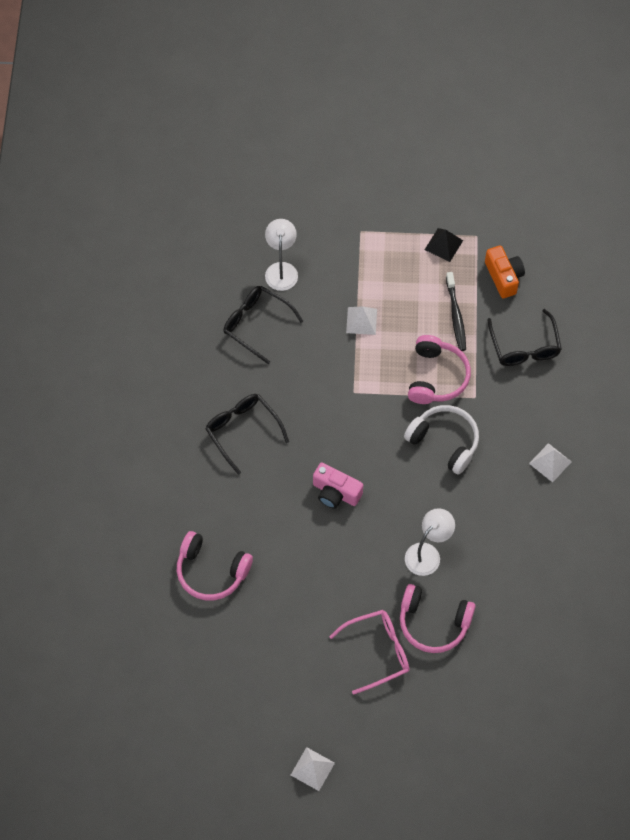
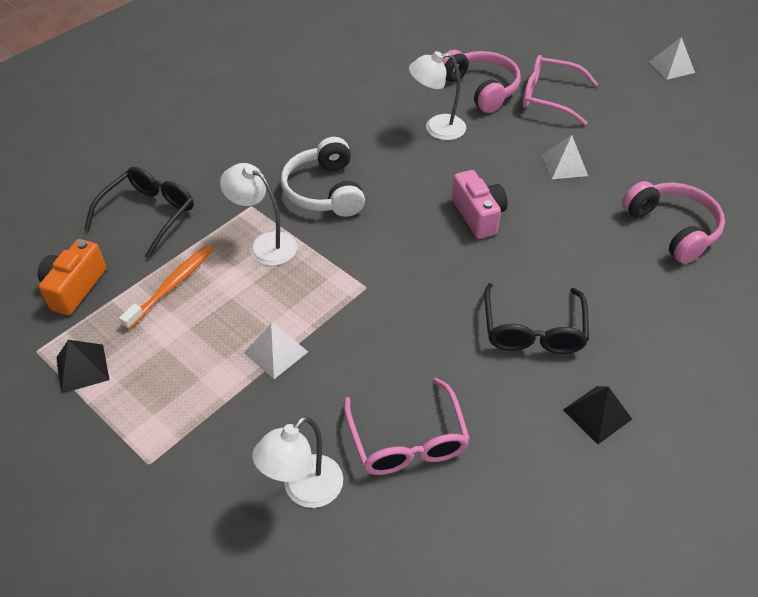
camera: 140 degrees left, 15 degrees down
black glasses [224,286,303,364] -> pink glasses [344,378,470,475]
pink headphones [408,335,471,404] -> white lamp [220,163,297,266]
black toothbrush [446,272,466,351] -> orange toothbrush [119,245,214,330]
white pyramid [529,443,572,483] -> white pyramid moved to [542,135,588,179]
none -> black pyramid [563,386,632,444]

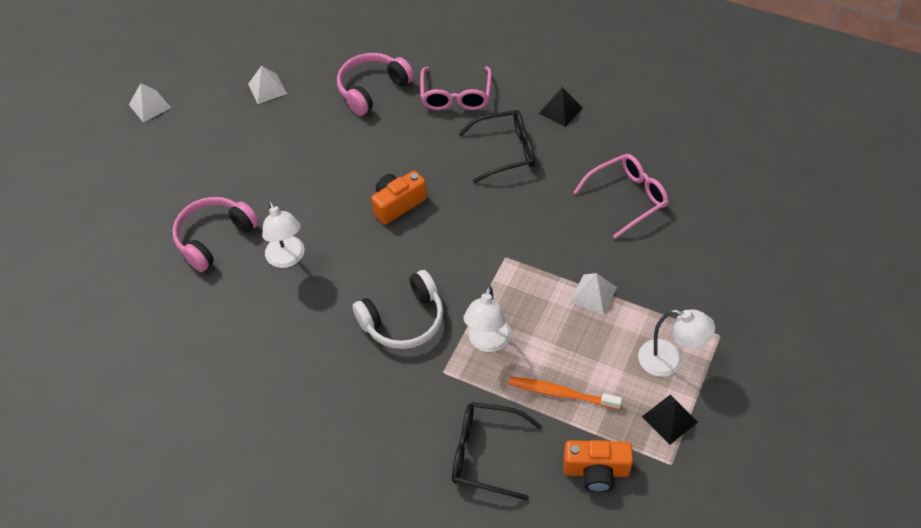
camera: 105 degrees left, 5 degrees up
white lamp [252,416,343,508] -> white lamp moved to [638,309,715,377]
pink camera [452,170,508,239] -> orange camera [371,171,427,225]
pink glasses [523,55,598,125] -> pink glasses moved to [420,66,492,110]
white pyramid [542,135,588,179] -> white pyramid moved to [248,66,287,104]

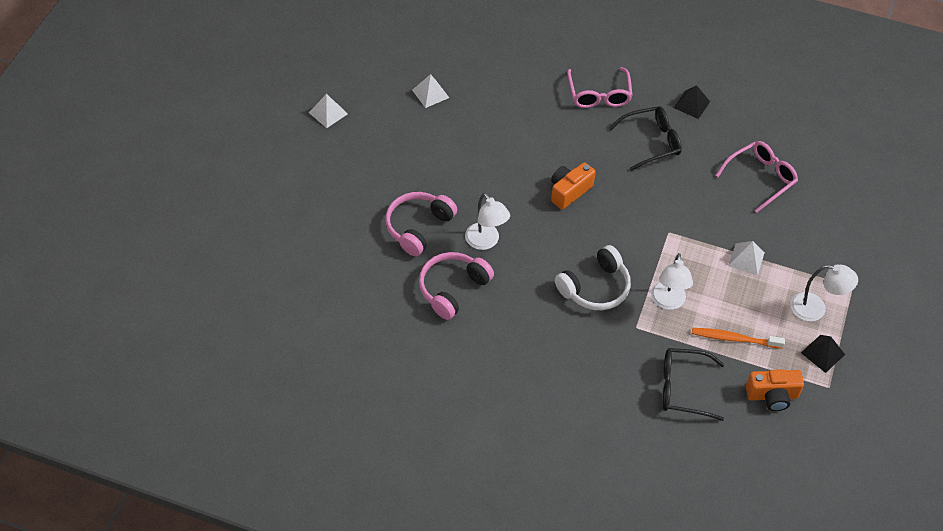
camera: 10 degrees left, 0 degrees up
pink headphones [337,53,414,116] -> pink headphones moved to [419,252,494,320]

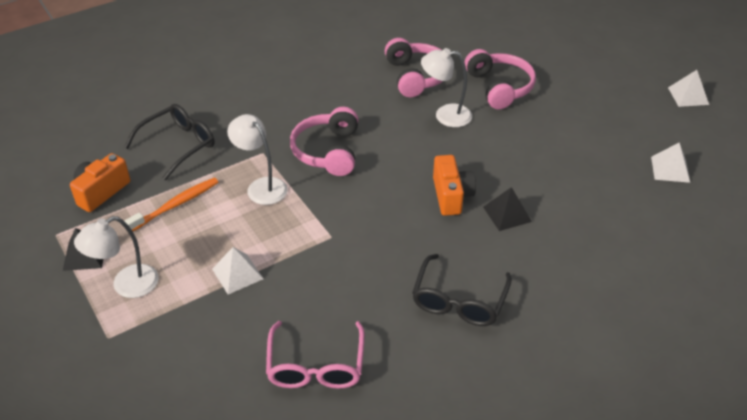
camera: 130 degrees right, 10 degrees down
white headphones [555,245,631,310] -> pink headphones [290,107,358,176]
pink glasses [567,67,633,108] -> none
black pyramid [674,85,710,119] -> black pyramid moved to [483,187,532,231]

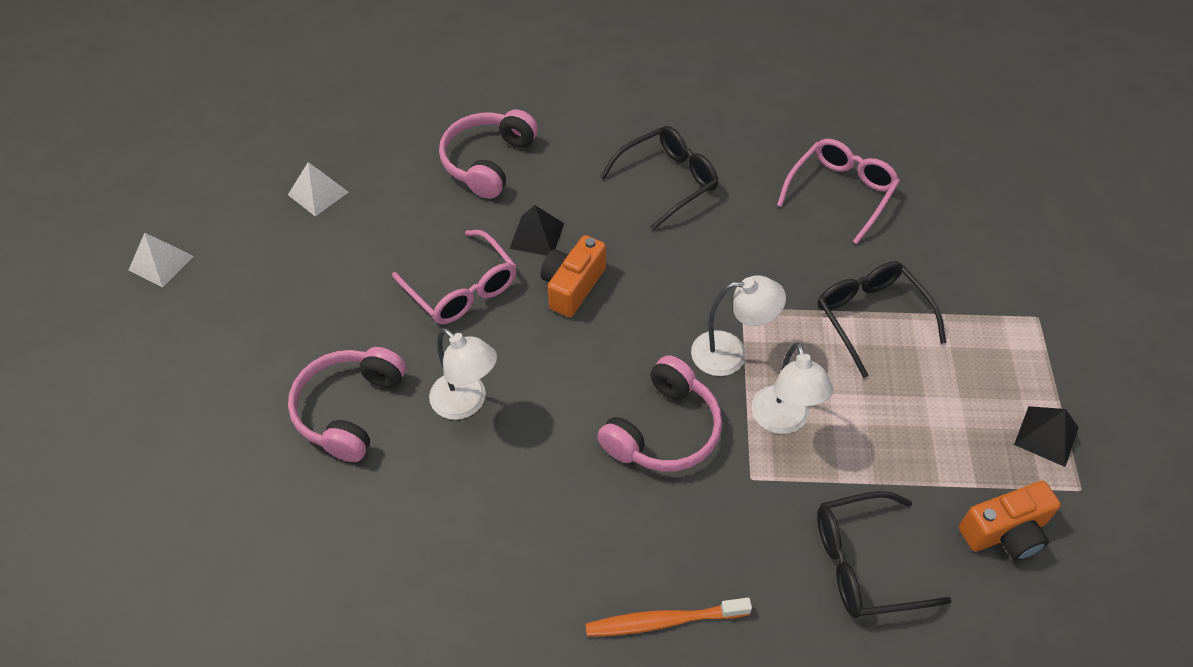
camera: 145 degrees left, 10 degrees up
white lamp [74,216,159,298] -> white lamp moved to [691,275,786,376]
orange toothbrush [124,178,219,231] -> orange toothbrush moved to [586,598,752,637]
white pyramid [212,247,263,294] -> black glasses [818,261,946,378]
pink headphones [385,38,443,97] -> pink headphones moved to [439,109,538,199]
none -> pink glasses [392,230,517,324]

